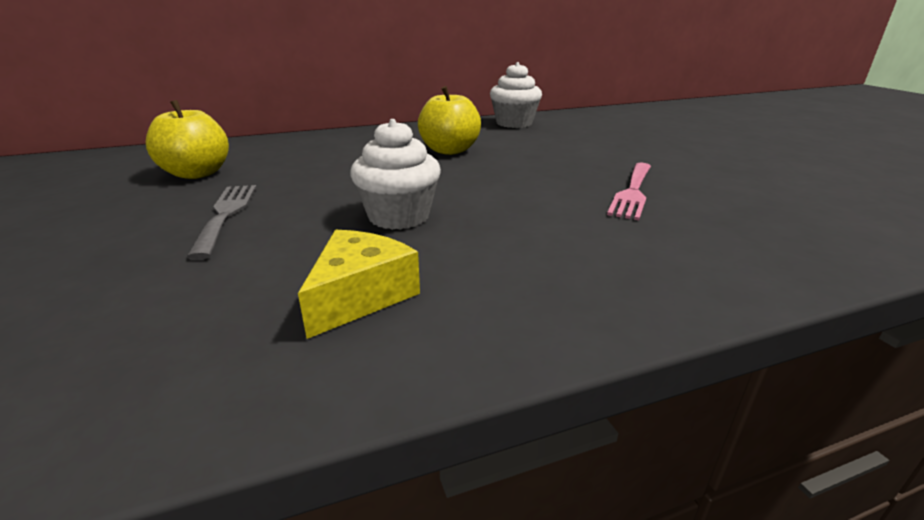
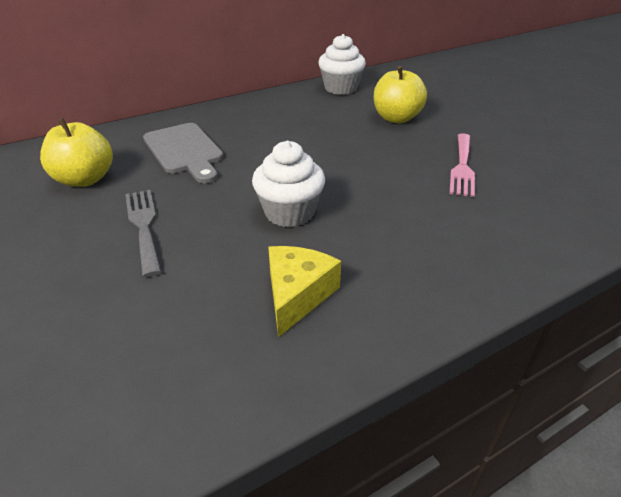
camera: 10 degrees left, 10 degrees up
yellow apple [418,86,481,155] -> yellow apple moved to [374,66,427,123]
none -> grey cutting board [143,123,224,184]

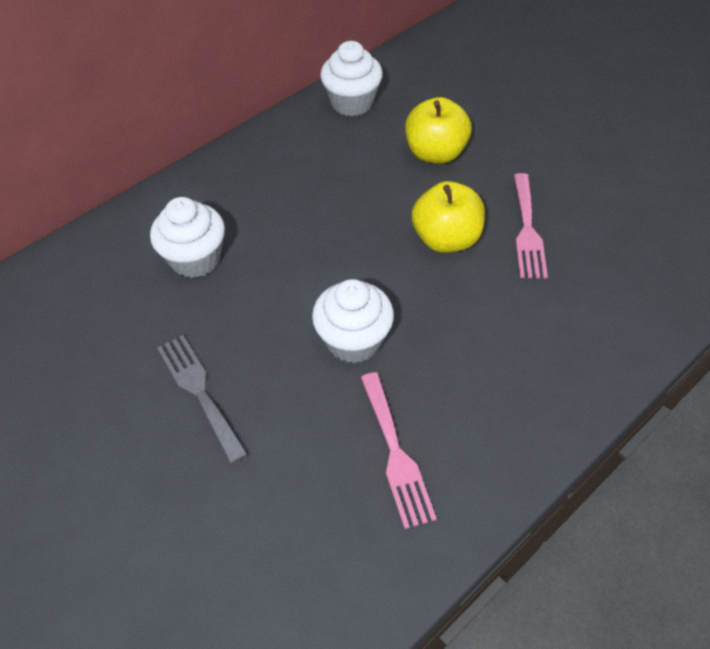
camera: 10 degrees left, 15 degrees up
yellow apple [40,118,113,187] -> yellow apple moved to [412,181,485,253]
grey cutting board [143,123,224,184] -> white cupcake [150,197,225,278]
yellow cheese [268,246,341,337] -> pink fork [360,372,437,529]

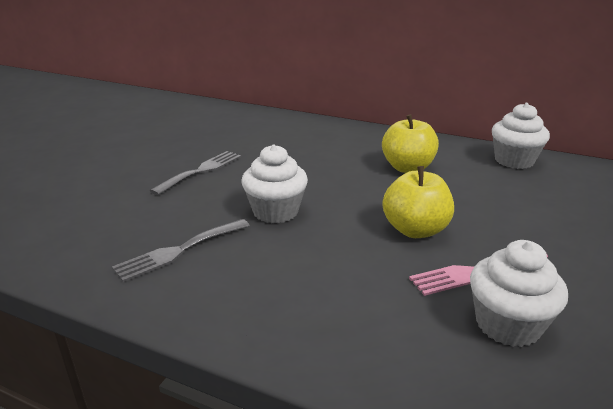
camera: 65 degrees right, 25 degrees down
white cupcake [150,197,225,278] -> white cupcake moved to [470,240,568,347]
pink fork [360,372,437,529] -> grey fork [112,219,250,282]
yellow apple [405,97,472,164] -> yellow apple moved to [382,114,439,173]

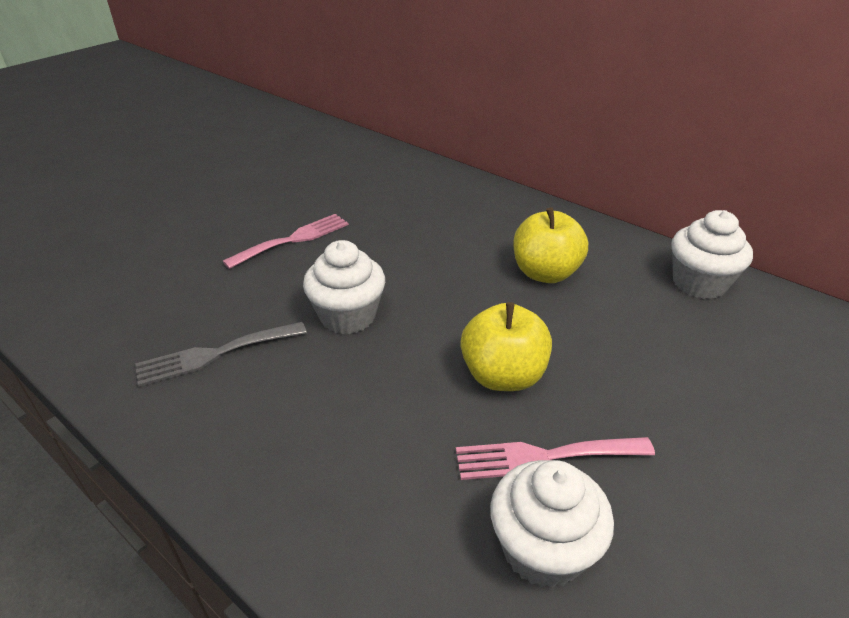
camera: 15 degrees right, 10 degrees up
grey fork [150,151,241,195] -> pink fork [223,214,349,269]

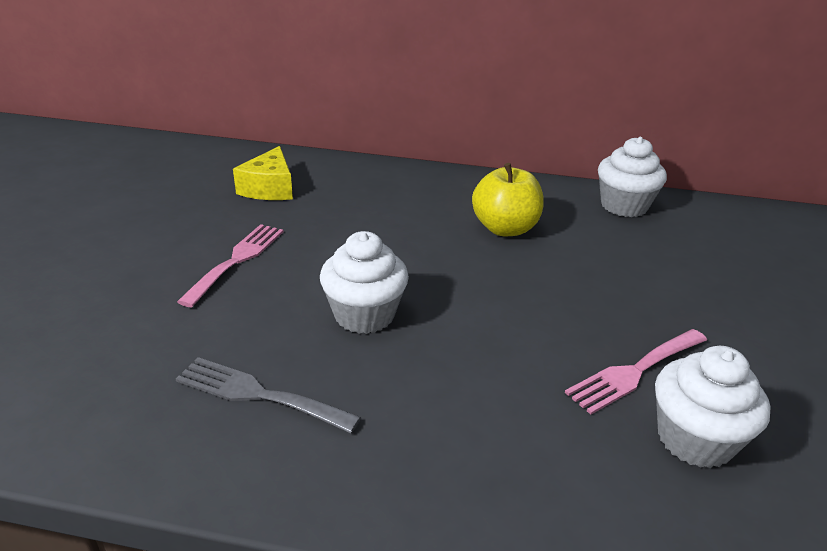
camera: 30 degrees left, 5 degrees down
grey fork [135,322,307,387] -> grey fork turned 75 degrees clockwise [176,357,361,433]
yellow apple [460,302,552,391] -> none
none -> yellow cheese [233,146,293,200]

